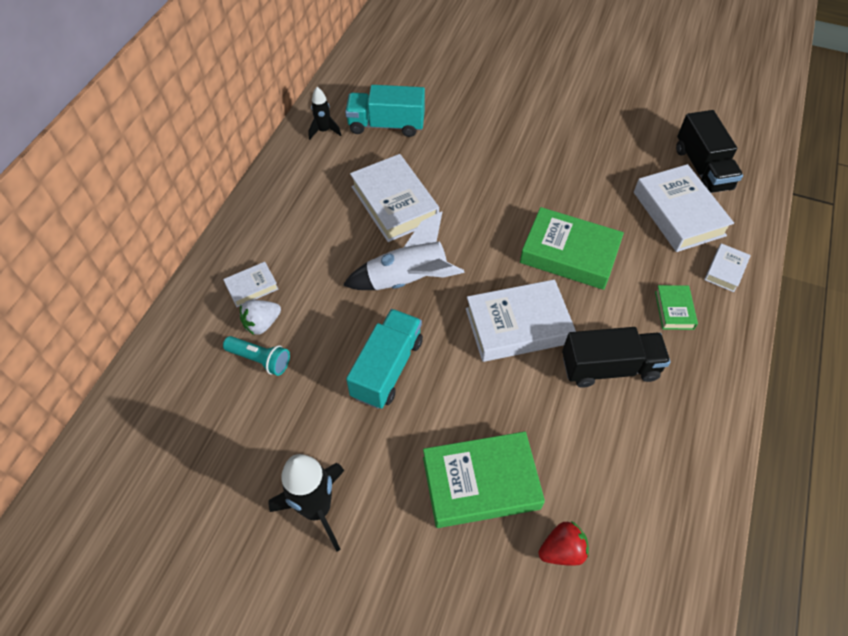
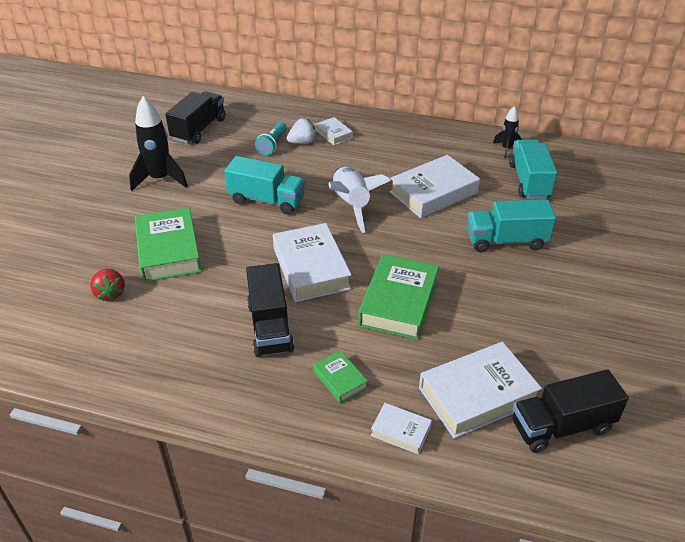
camera: 85 degrees right, 15 degrees down
white strawberry [240,300,281,335] -> white strawberry turned 105 degrees clockwise [287,118,316,144]
green book [655,285,698,330] -> green book turned 60 degrees clockwise [313,350,368,403]
none -> black truck [165,91,226,144]
none -> turquoise truck [467,200,556,252]

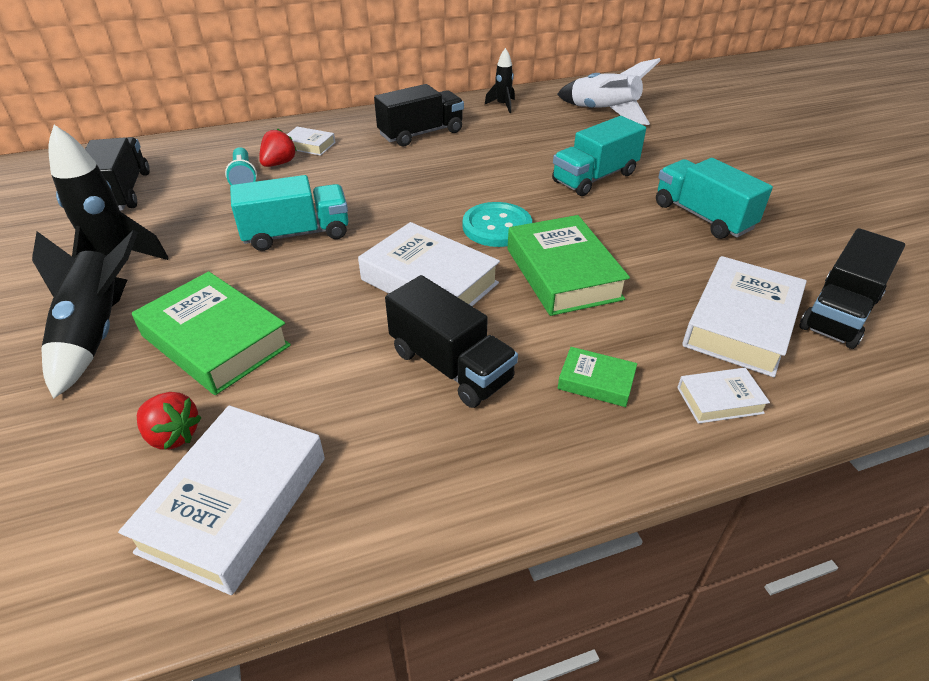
camera: 35 degrees left, 0 degrees up
white strawberry [287,118,316,144] -> red strawberry [259,128,297,167]
white rocket [328,167,391,233] -> white rocket moved to [557,58,661,125]
white book [390,155,480,218] -> white book moved to [118,405,325,595]
turquoise truck [509,140,557,199] -> turquoise truck moved to [656,158,773,239]
none -> black rocket [32,230,138,399]
none -> black truck [374,84,464,146]
none -> turquoise button [463,202,532,247]

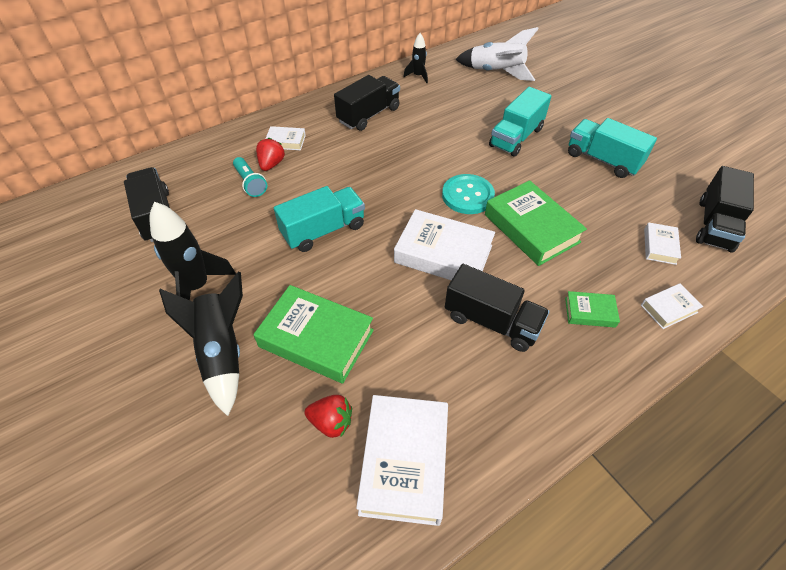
camera: 15 degrees left, 10 degrees up
white book [682,256,807,377] -> white book [644,222,681,265], size x0.50

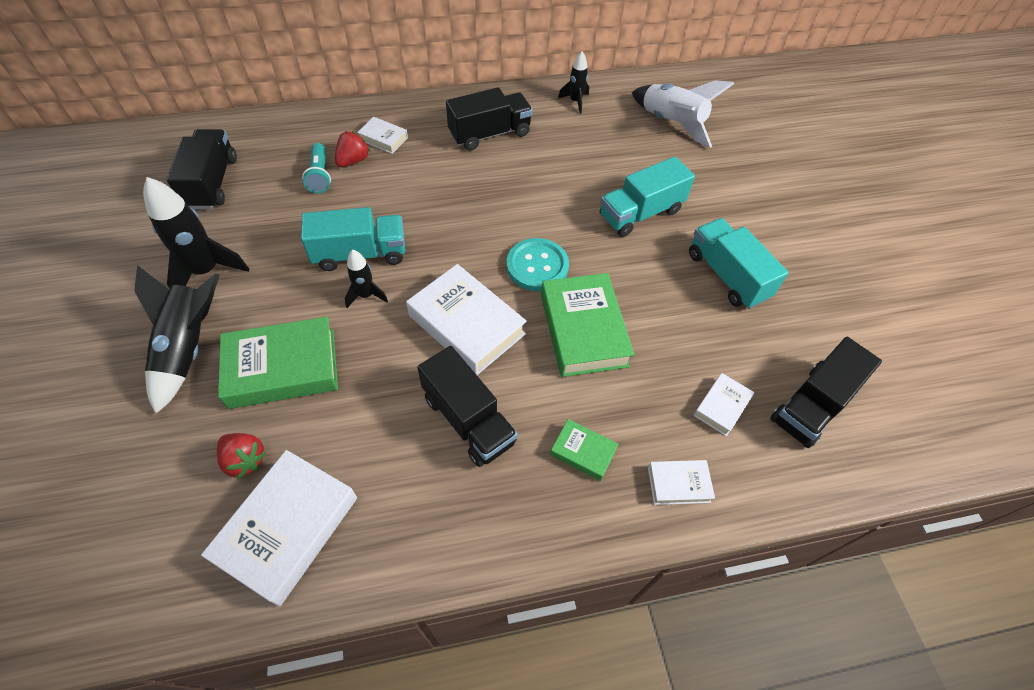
camera: 20 degrees right, 5 degrees up
green book [253,285,374,383] -> green book turned 60 degrees counterclockwise [218,317,338,409]
none -> black rocket [345,250,388,308]

